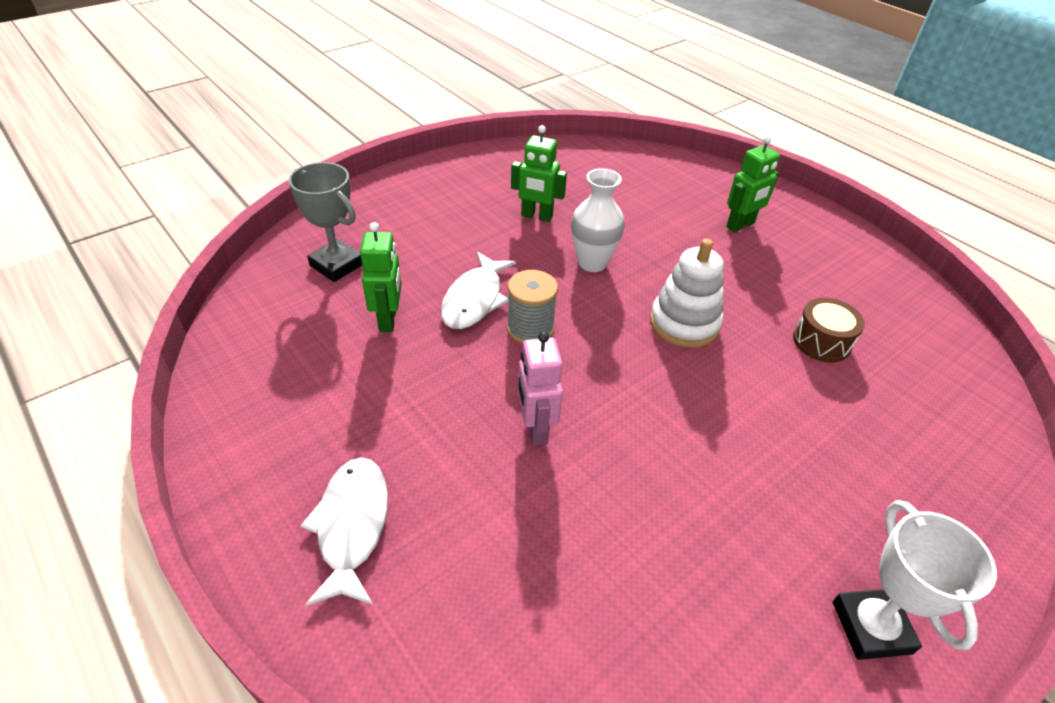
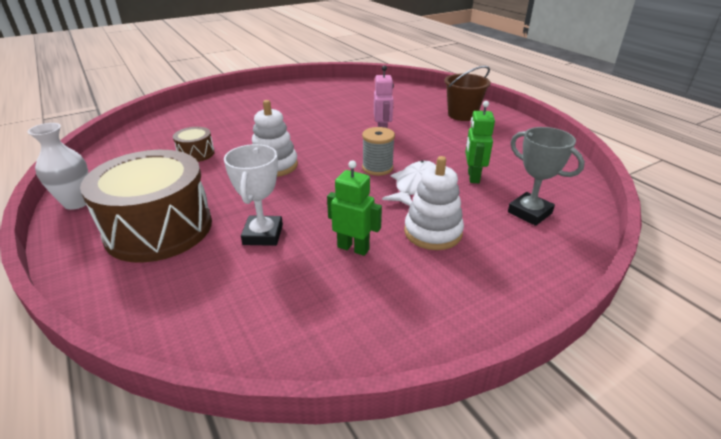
camera: 170 degrees left, 10 degrees down
white fish [301,457,388,606] -> brown bucket [444,66,491,121]
white vase [571,168,625,272] -> white vase moved to [28,123,88,210]
green robot [726,136,780,232] -> brown drum [80,150,212,263]
white trophy [833,500,997,660] -> white trophy moved to [224,144,283,246]
none -> white stacking toy [404,156,464,250]

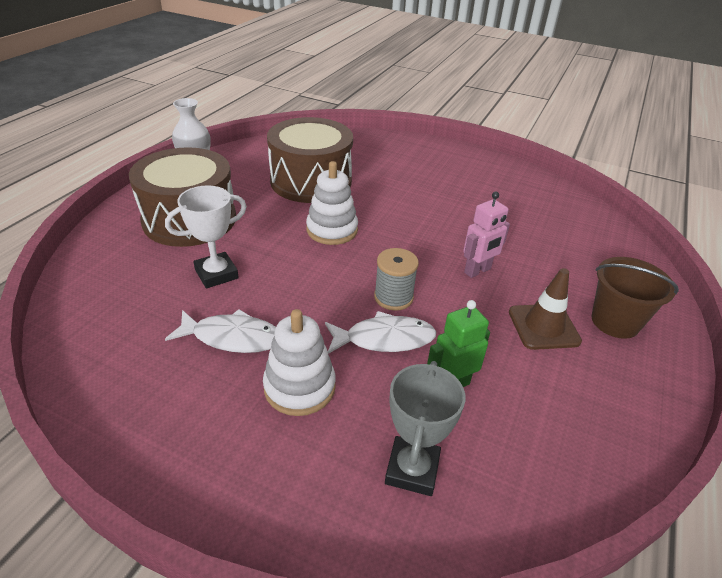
camera: 55 degrees right, 5 degrees up
brown drum [173,127,215,162] -> brown drum [267,117,353,203], size x2.24
green robot [327,160,382,256] -> white fish [165,309,276,353]
none -> brown traffic cone [509,268,582,350]

